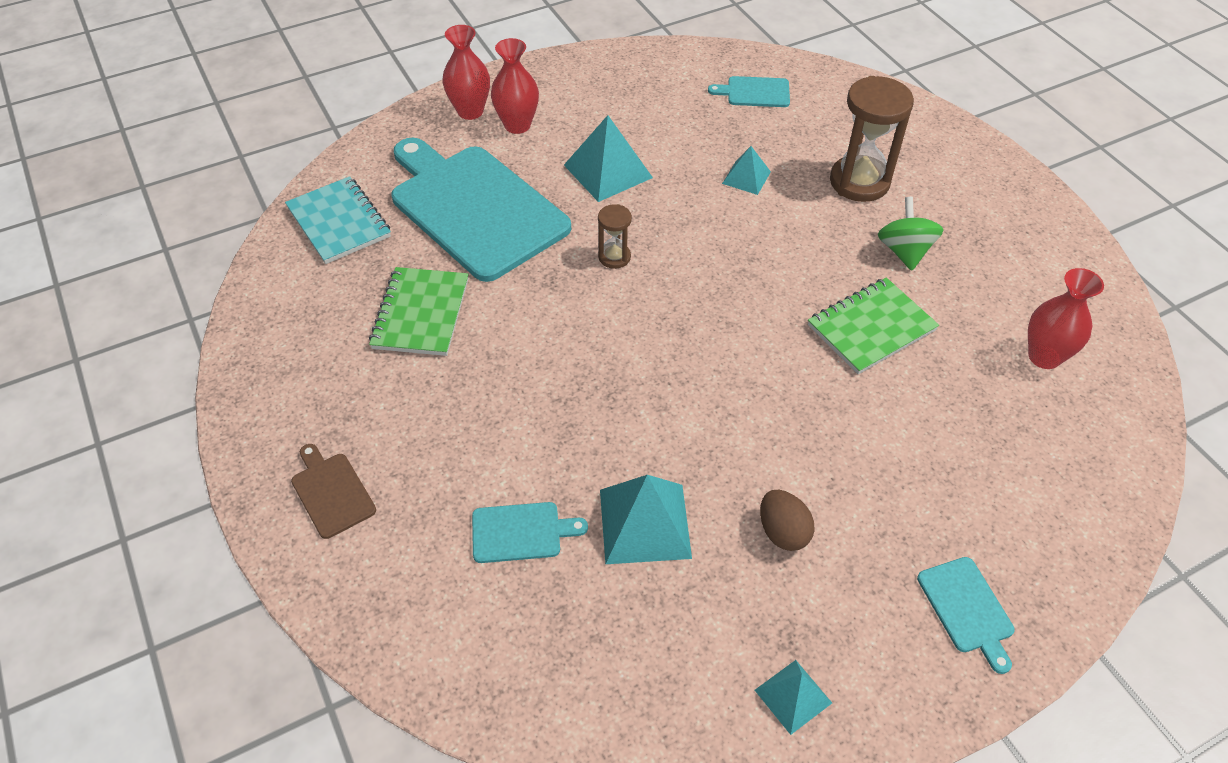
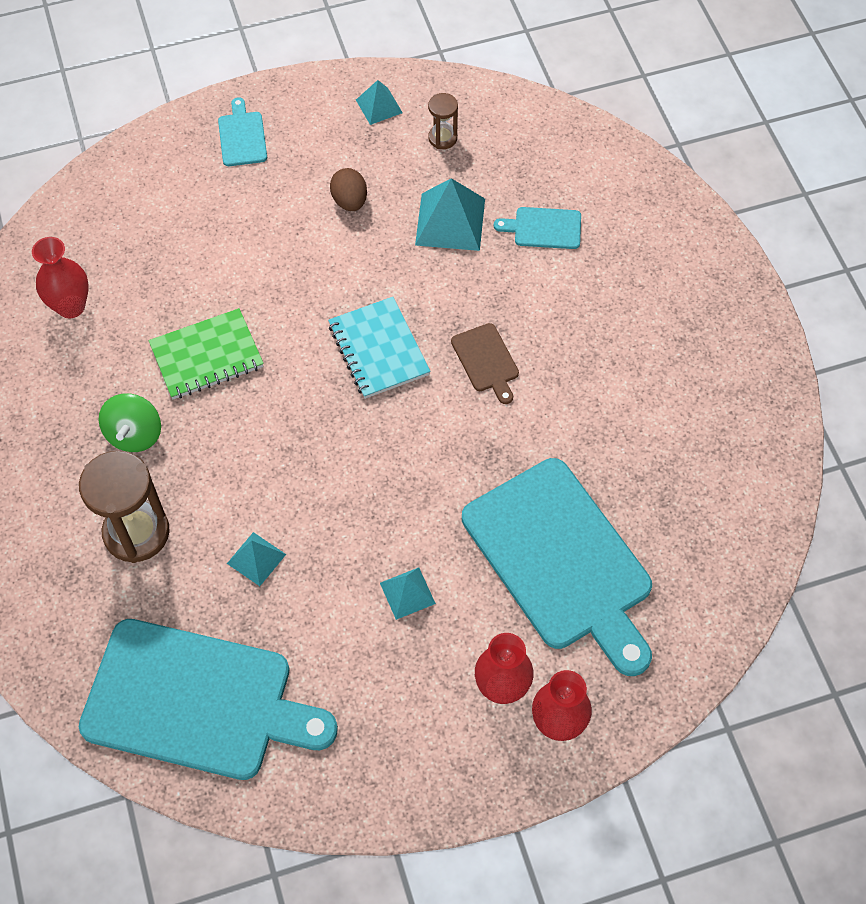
camera: 170 degrees left, 10 degrees up
turquoise notebook [285,176,391,264] -> turquoise notebook moved to [328,297,431,399]
brown cutting board [291,444,376,539] -> brown cutting board moved to [451,323,519,404]
green notebook [369,267,469,356] -> none
turquoise pyramid [564,115,653,202] -> turquoise pyramid [380,568,436,620], size x0.58
brown hourglass [598,204,632,269] -> brown hourglass moved to [428,93,458,149]
turquoise cutting board [708,76,790,107] -> turquoise cutting board [79,619,338,780], size x2.42

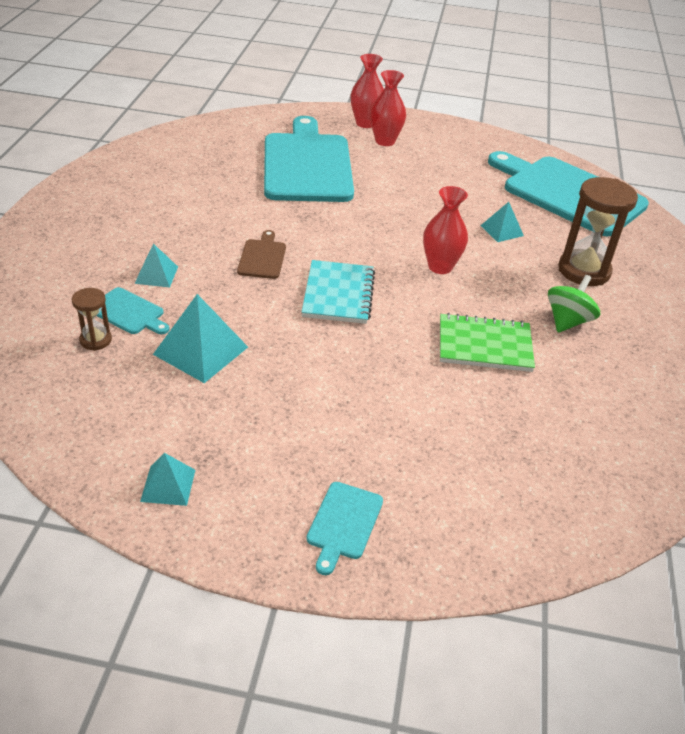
camera: 155 degrees left, 20 degrees down
red vase [32,237,89,319] -> red vase moved to [423,186,468,274]
brown egg [330,168,367,211] -> none
turquoise pyramid [380,568,436,620] -> turquoise pyramid moved to [134,244,178,288]
brown hourglass [428,93,458,149] -> brown hourglass moved to [72,288,112,351]

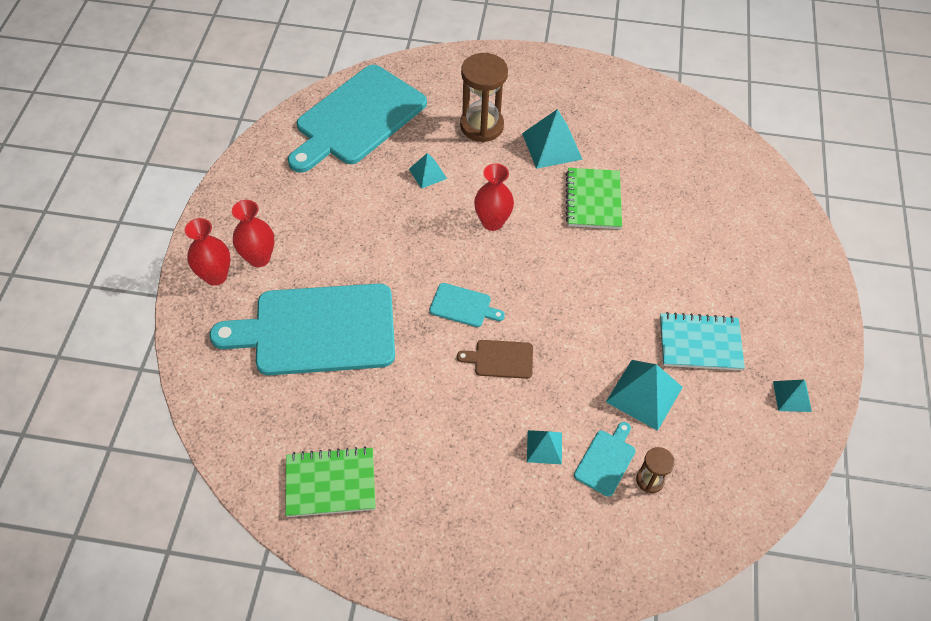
camera: 90 degrees left, 15 degrees up
turquoise notebook [301,260,375,324] -> turquoise notebook moved to [660,312,745,371]
turquoise cutting board [306,482,383,575] -> turquoise cutting board moved to [429,283,505,327]
green spinning top [548,275,600,333] -> turquoise pyramid [522,109,583,169]
none -> green notebook [285,446,376,517]

